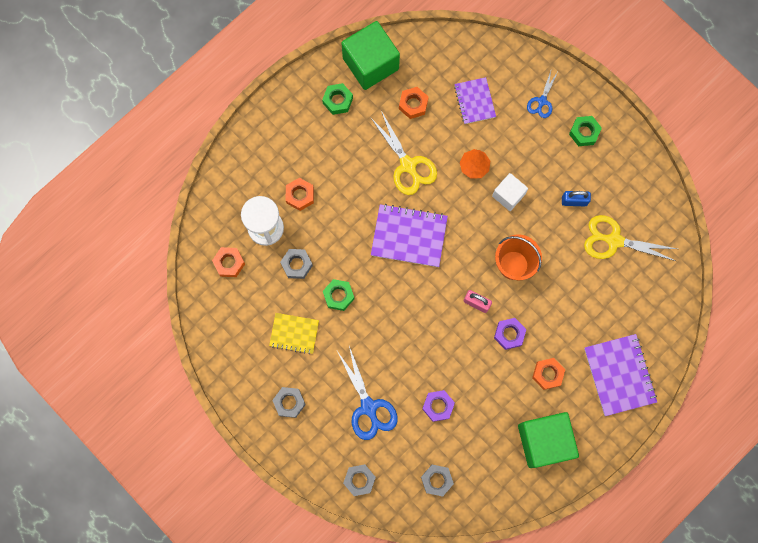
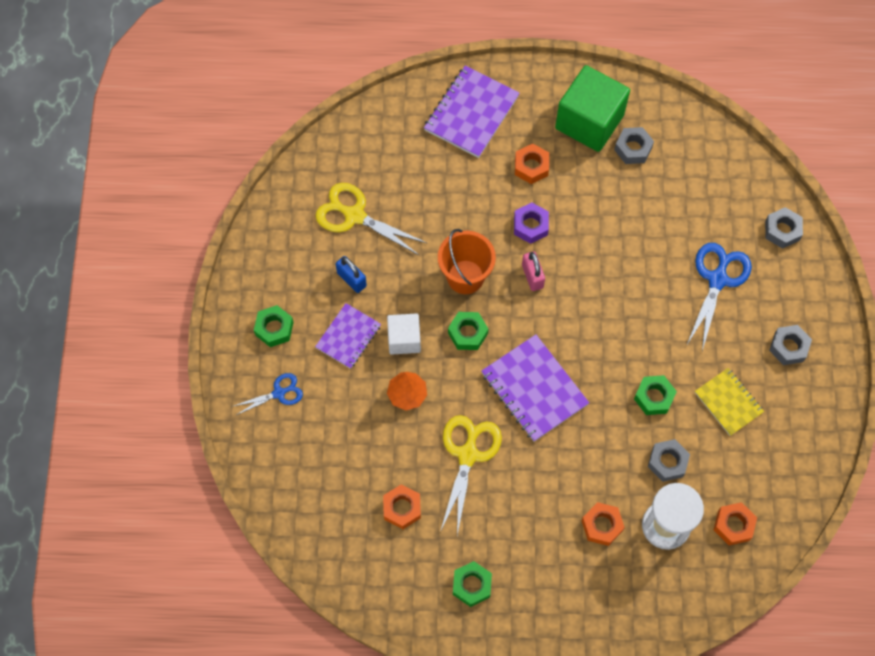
camera: 135 degrees left, 10 degrees down
green cube [341,21,400,90] -> none
grey nut [421,465,454,497] -> grey nut moved to [614,127,654,164]
purple nut [422,390,455,422] -> none
purple notebook [454,77,496,124] -> purple notebook moved to [315,303,381,369]
yellow scissors [584,215,677,261] -> yellow scissors turned 150 degrees clockwise [316,183,427,256]
none -> green nut [448,312,488,350]

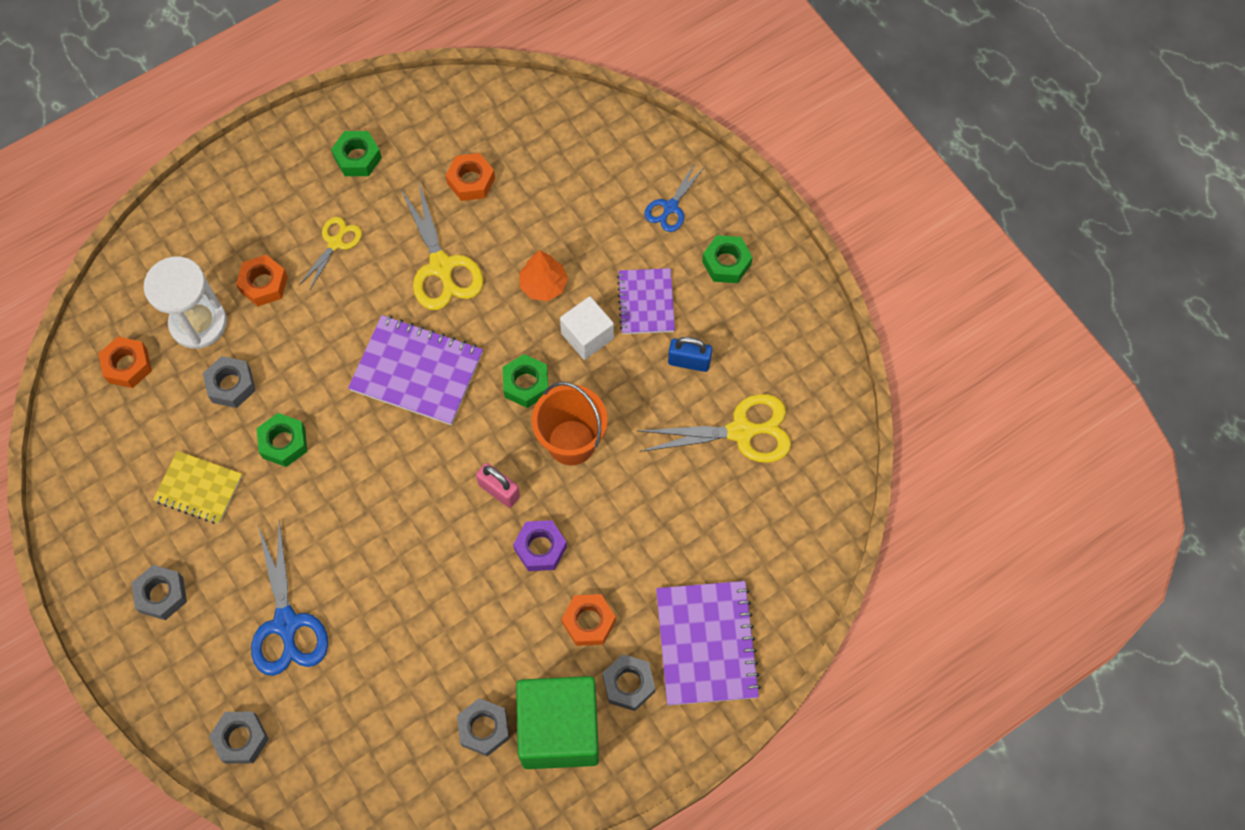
camera: 145 degrees right, 0 degrees up
none -> yellow scissors [299,217,362,291]
none -> grey nut [603,654,655,711]

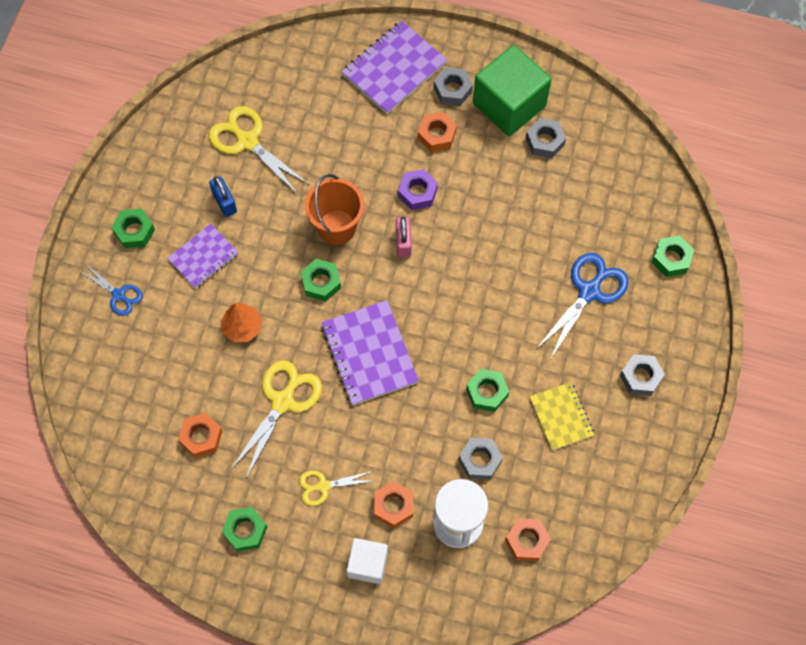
camera: 130 degrees left, 0 degrees up
grey nut [209,712,269,764] -> green nut [652,236,694,277]
white cube [560,296,614,360] -> white cube moved to [347,538,388,584]
blue scissors [645,163,705,232] -> blue scissors turned 45 degrees clockwise [79,264,143,316]

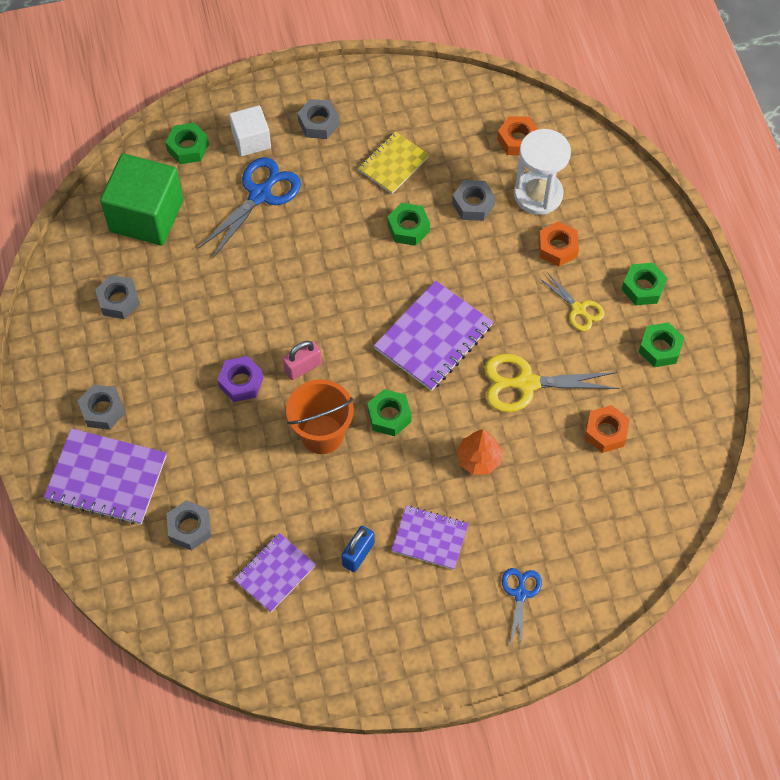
camera: 120 degrees left, 5 degrees down
green nut [111,209,155,249] -> green nut moved to [622,263,667,305]
yellow scissors [209,106,310,195] -> purple notebook [234,533,316,612]
white cube [347,538,388,584] -> white cube moved to [229,105,271,156]
orange nut [418,112,457,152] -> none
green cube [473,45,552,136] -> green cube moved to [100,154,183,246]
blue scissors [536,253,629,358] -> blue scissors turned 120 degrees clockwise [199,157,301,258]
none -> grey nut [167,500,211,551]

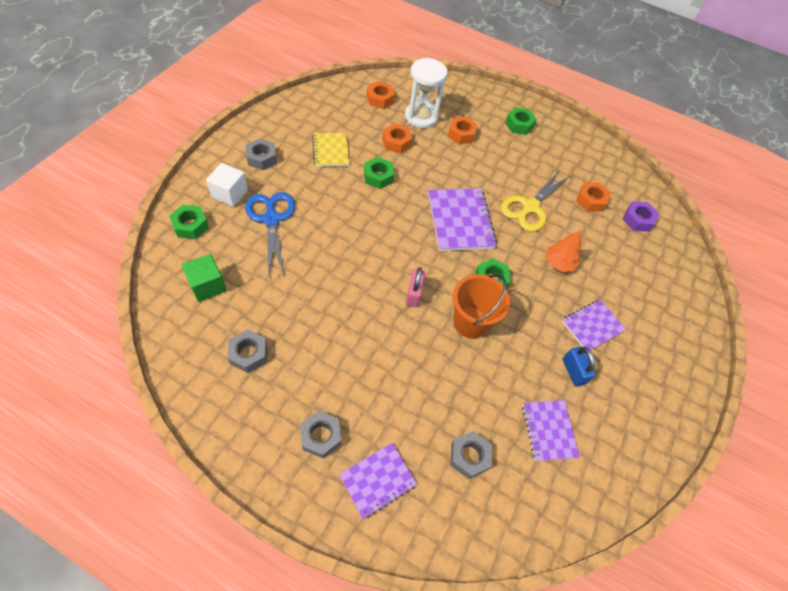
camera: 55 degrees left, 5 degrees down
purple notebook [44,428,167,525] -> purple notebook [339,443,417,519], size x0.63
green cube [100,154,183,246] -> green cube [182,254,227,302], size x0.56
purple nut [218,356,264,402] -> purple nut moved to [623,201,659,232]
grey nut [452,180,496,221] -> orange nut [382,123,413,154]
blue scissors [502,568,542,649] -> none
yellow scissors [539,272,604,331] -> none
green nut [639,322,685,367] -> none

